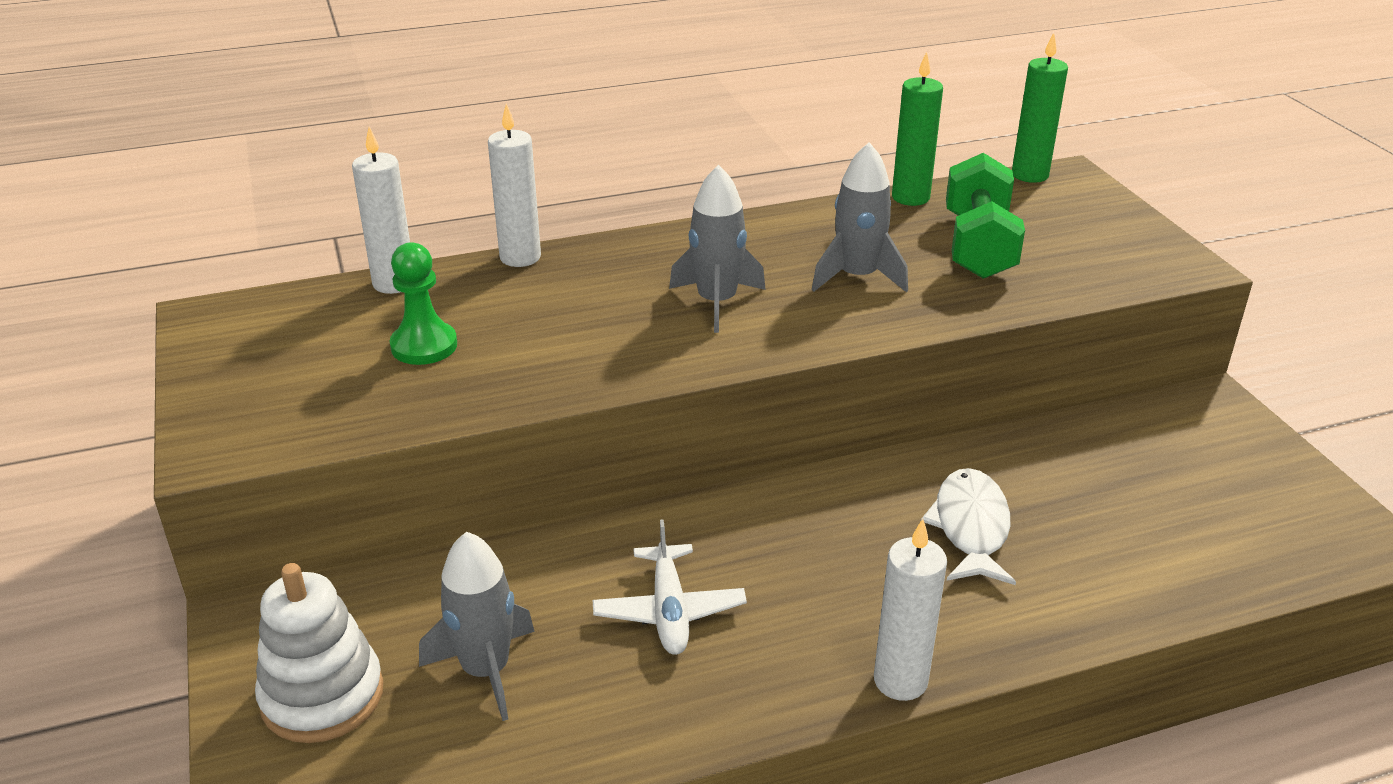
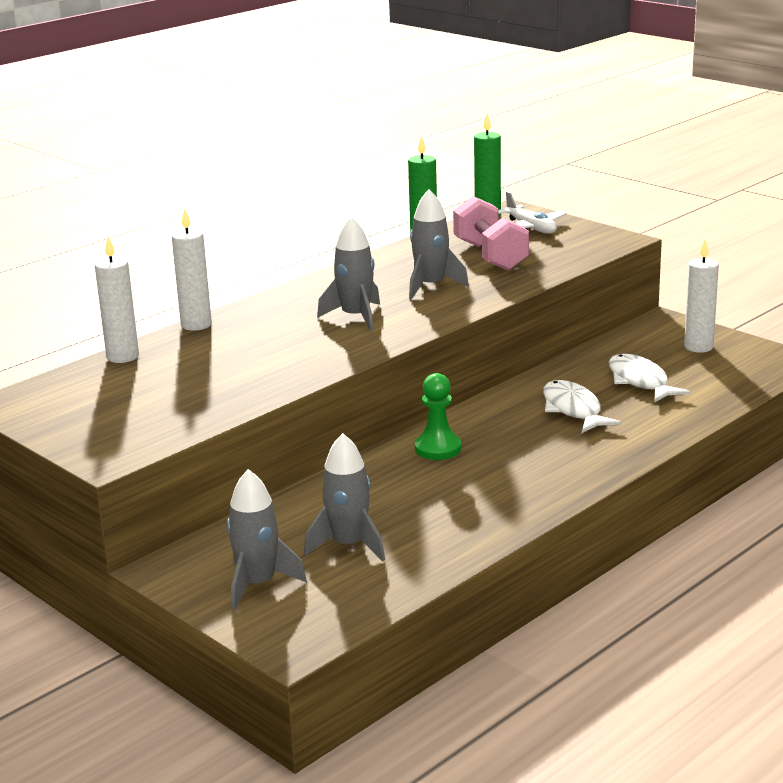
camera: 25 degrees left, 10 degrees down
white stacking toy [255,563,383,743] -> grey rocket [227,469,307,610]
green pawn [390,242,457,365] -> green pawn moved to [415,373,462,460]
white plane [592,519,747,655] -> white plane moved to [498,191,567,234]
white candle [874,519,947,701] -> white candle moved to [684,240,719,353]
green dumbbell [946,153,1025,279] -> pink dumbbell [453,196,529,271]
none -> white fish [609,354,690,403]

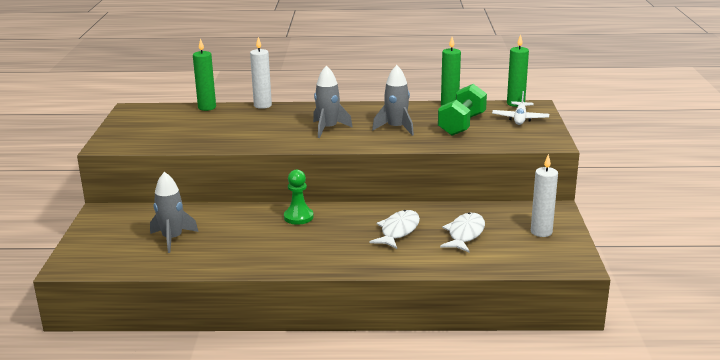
camera: 45 degrees right, 0 degrees up
white candle [95,237,139,363] -> green candle [193,38,216,111]
grey rocket [227,469,307,610] -> none
pink dumbbell [453,196,529,271] -> green dumbbell [438,84,487,136]

